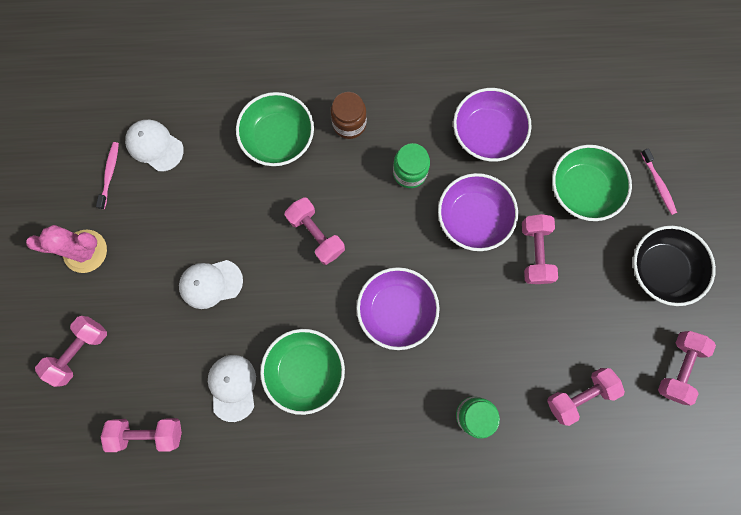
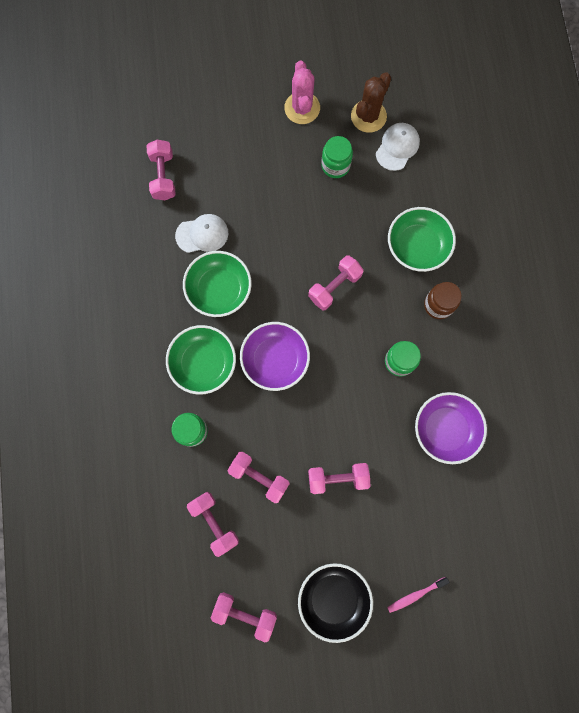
camera: 85 degrees right, 0 degrees up
pink dumbbell [35,316,107,387] -> pink dumbbell moved to [227,452,290,503]
pink toothbrush [96,142,119,209] -> brown cactus [351,72,391,133]
white cap [179,260,243,309] -> none
purple bowl [438,173,518,251] -> none
green bowl [552,145,632,221] -> green bowl moved to [166,325,236,395]
none -> green jar [321,136,353,178]

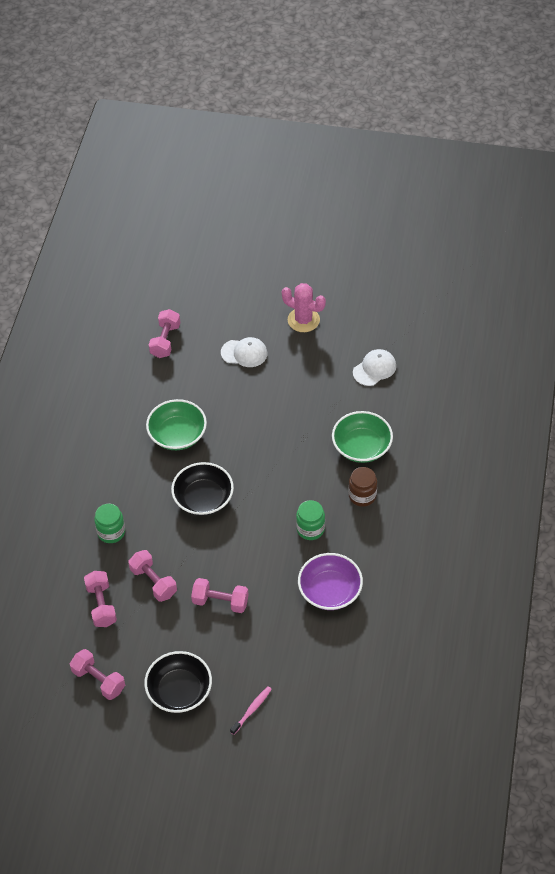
camera: 20 degrees right, 25 degrees down
green bowl [166,325,236,395] -> none
white cap [175,214,228,253] -> white cap moved to [221,337,267,367]
purple bowl [240,322,310,391] -> black bowl [171,462,234,516]
pink cactus [284,60,320,124] -> pink cactus turned 75 degrees counterclockwise [282,283,326,332]
pink dumbbell [308,255,364,310] -> none
green jar [321,136,353,178] -> none
brown cactus [351,72,391,133] -> none
pink toothbrush [387,577,450,613] -> pink toothbrush turned 135 degrees clockwise [230,686,272,735]

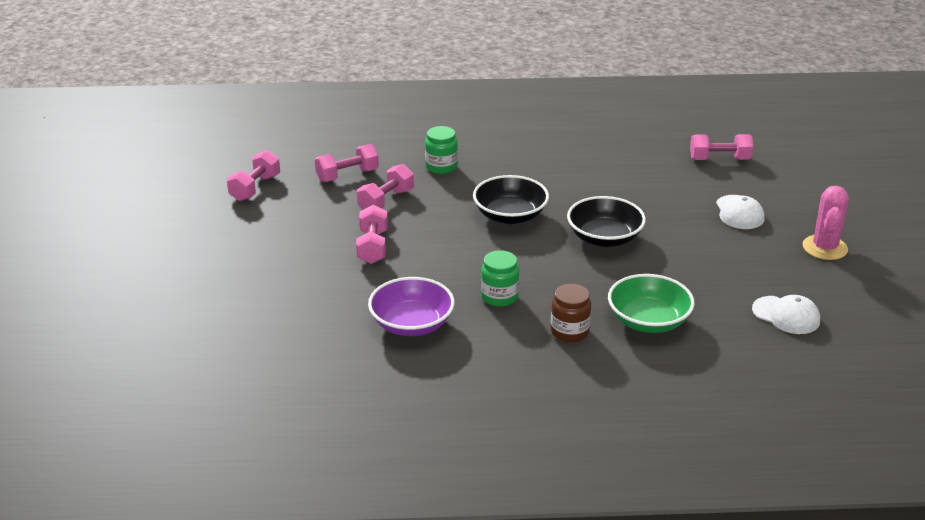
camera: 75 degrees right, 20 degrees down
black bowl [144,651,212,713] -> black bowl moved to [567,196,646,247]
green bowl [146,399,207,450] -> none
pink toothbrush [230,686,272,735] -> none

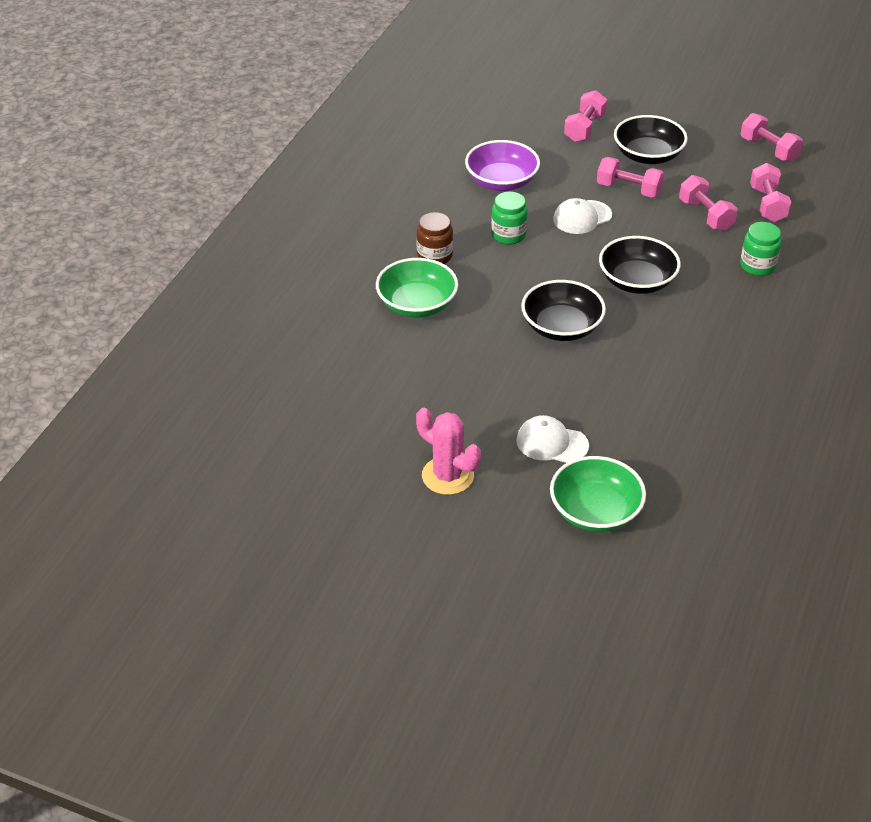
camera: 115 degrees right, 10 degrees up
pink dumbbell [690,134,754,160] -> pink dumbbell moved to [564,90,607,142]
white cap [752,295,820,334] -> white cap moved to [553,198,612,234]
none -> green bowl [550,456,646,532]
none -> black bowl [614,115,688,164]

